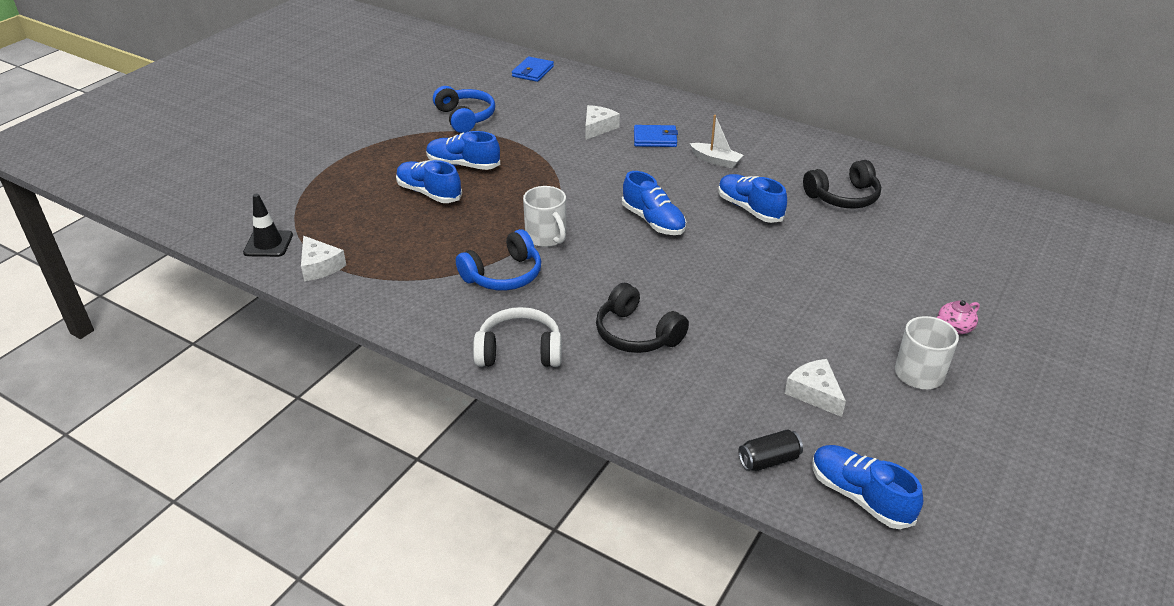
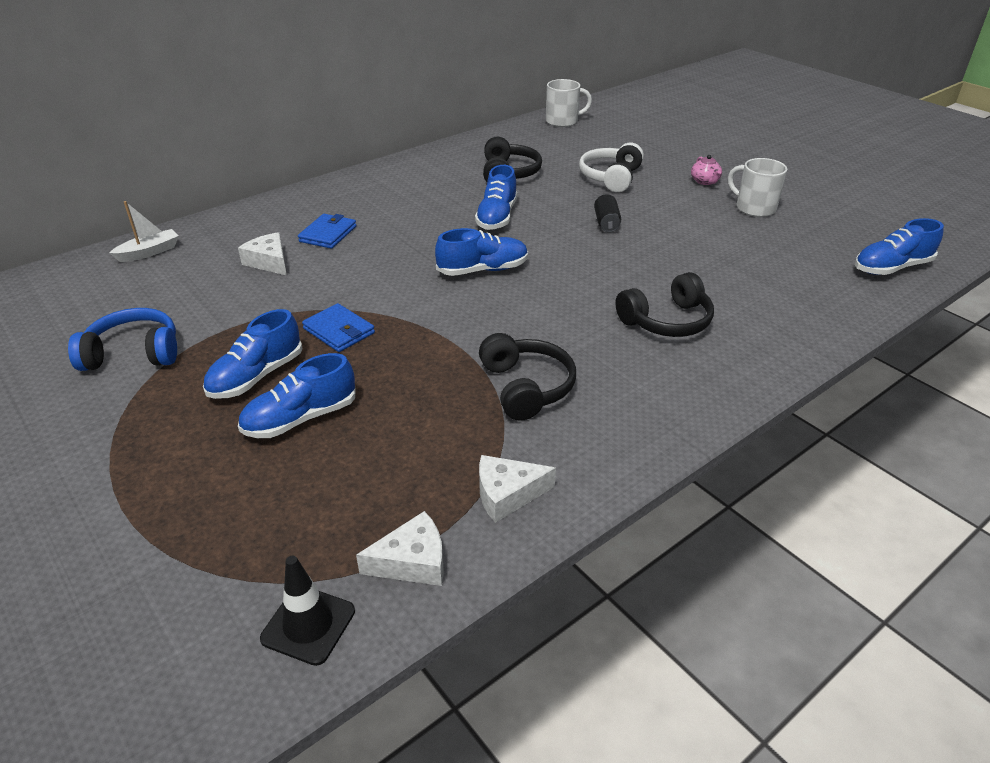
camera: 70 degrees left, 0 degrees up
blue headphones [456,229,541,291] -> black headphones [479,333,576,421]
white headphones [473,307,562,367] -> white headphones moved to [579,143,644,192]
blue wallet [512,57,554,82] -> blue wallet moved to [302,303,375,352]
white mug [523,186,566,247] -> white mug moved to [546,79,592,127]
white boat [690,115,743,168] -> white boat moved to [110,201,179,262]
blue shoe [718,174,787,223] -> blue shoe turned 60 degrees counterclockwise [475,165,517,230]
black can [739,429,803,471] -> black can moved to [594,194,621,232]
white cheese [785,359,846,417] -> white cheese moved to [479,455,556,523]

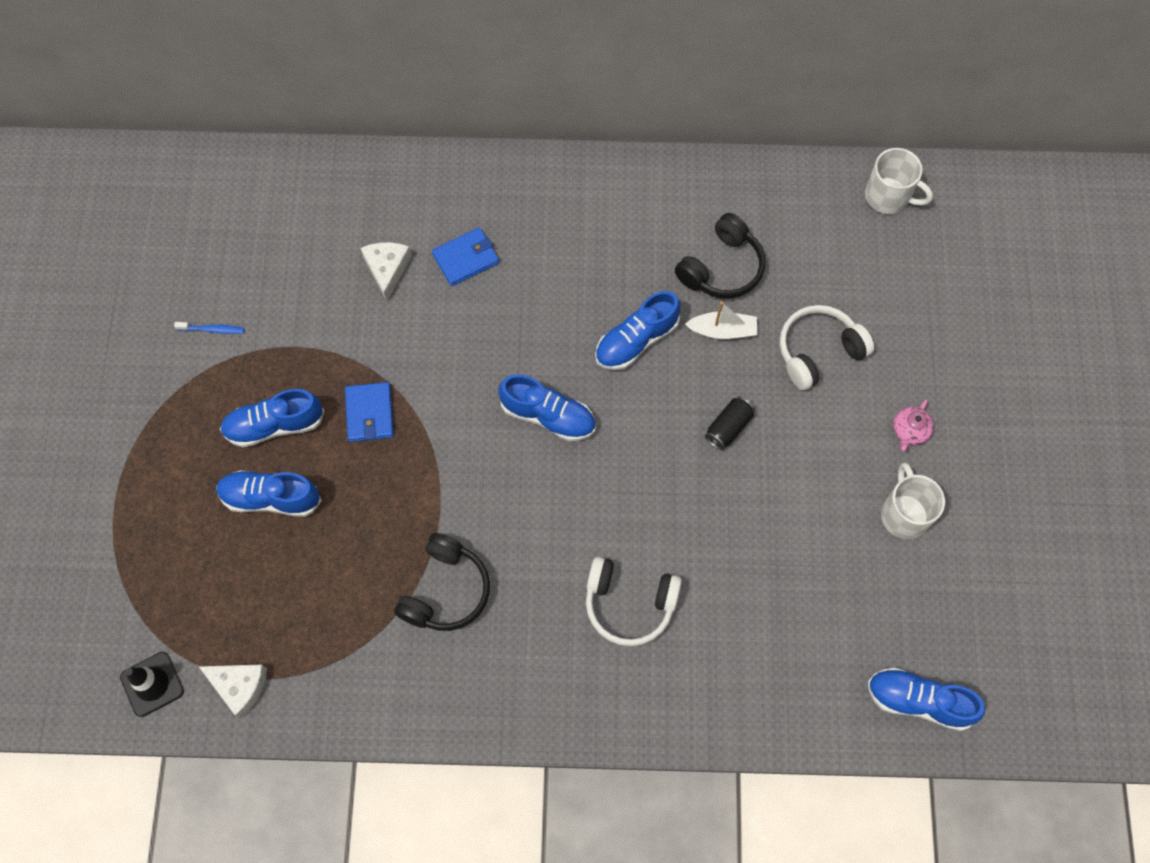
camera: 40 degrees right, 30 degrees up
blue headphones [68,308,177,371] -> blue toothbrush [174,322,244,334]
white boat [110,201,179,262] -> white boat moved to [685,301,757,339]
white cheese [479,455,556,523] -> none
black headphones [616,272,714,337] -> white headphones [586,557,682,646]

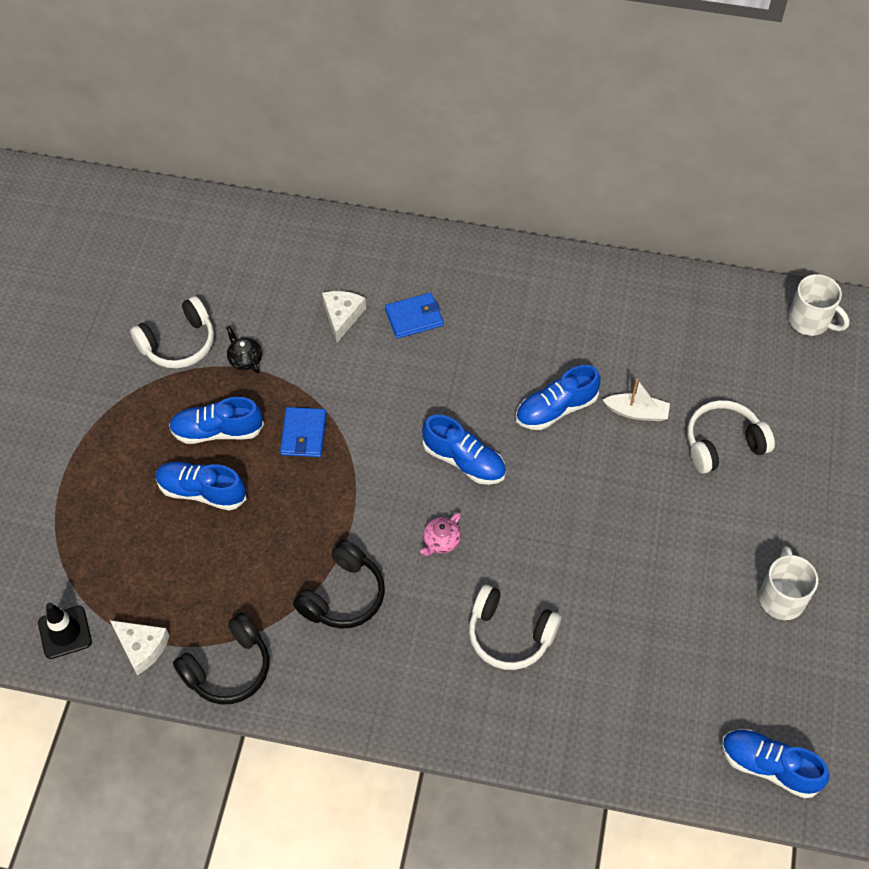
camera: 10 degrees right, 10 degrees down
blue toothbrush [174,322,244,334] -> white headphones [130,296,214,368]
black headphones [675,213,765,298] -> black headphones moved to [173,613,269,704]
black can [705,396,755,450] -> none
pink teapot [893,399,934,451] -> pink teapot moved to [420,512,461,556]
none -> black teapot [226,326,262,373]

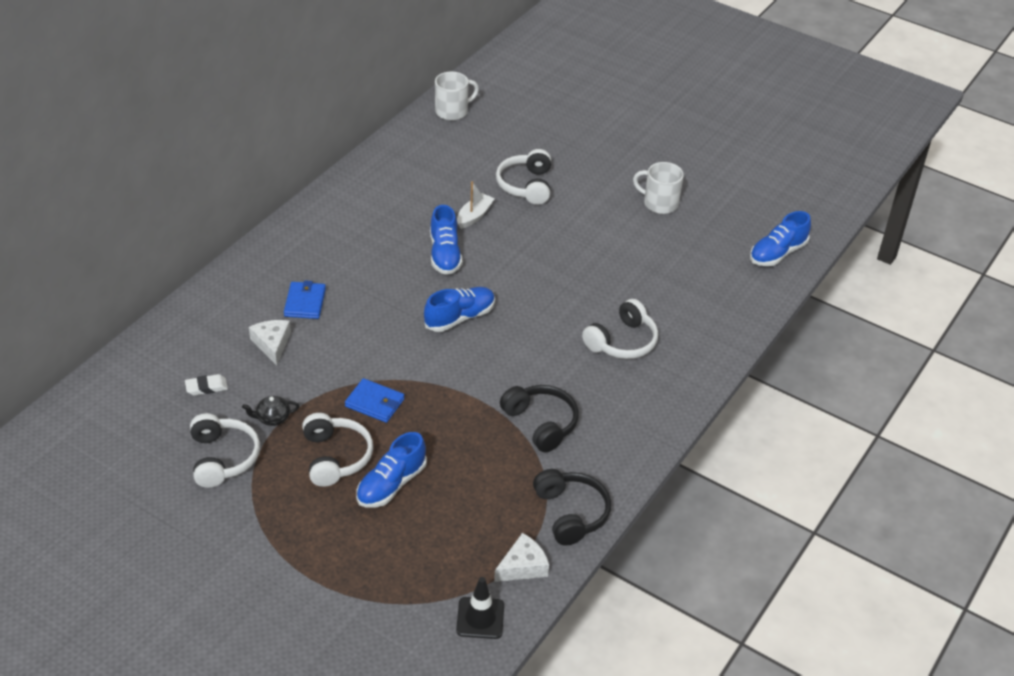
camera: 70 degrees left, 15 degrees down
blue shoe [169,397,264,444] -> white headphones [302,413,373,487]
white cheese [322,291,366,342] -> white cheese turned 45 degrees clockwise [249,320,291,365]
pink teapot [420,512,461,556] -> none
none -> white eraser [185,374,228,396]

